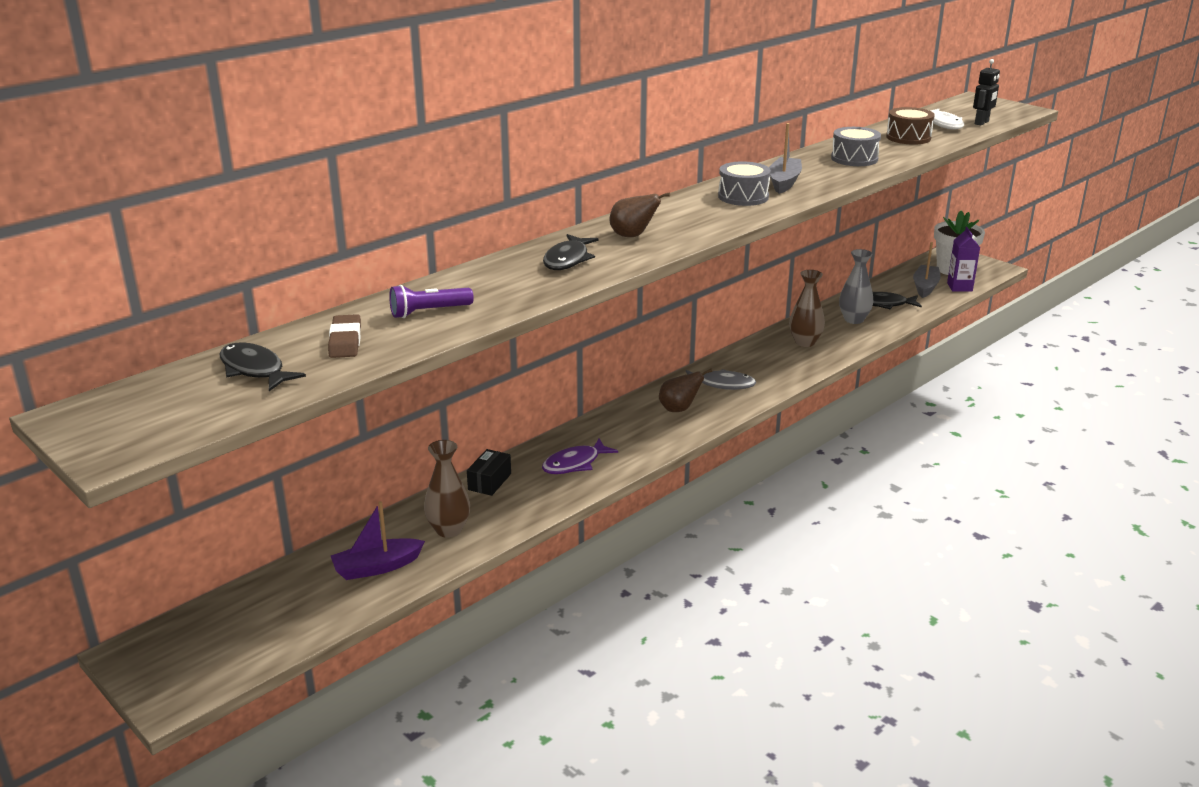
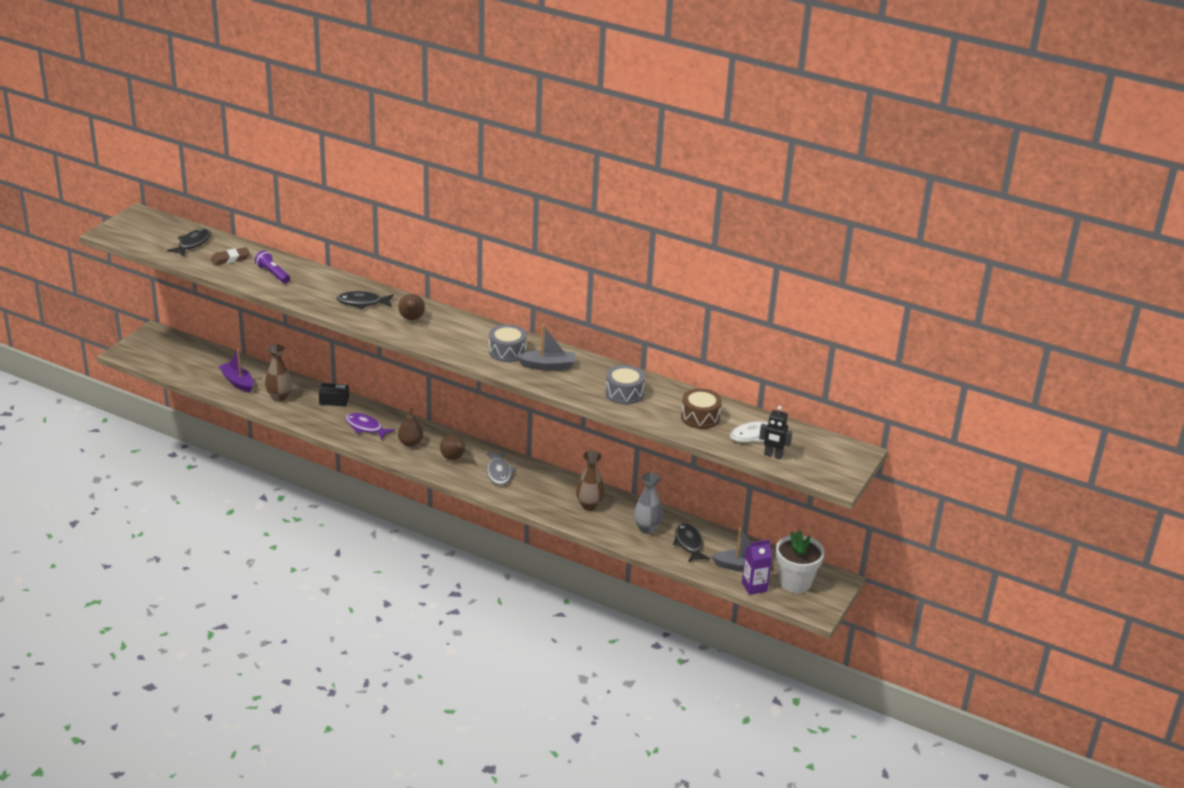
camera: 70 degrees right, 5 degrees up
none -> brown pear [398,408,423,447]

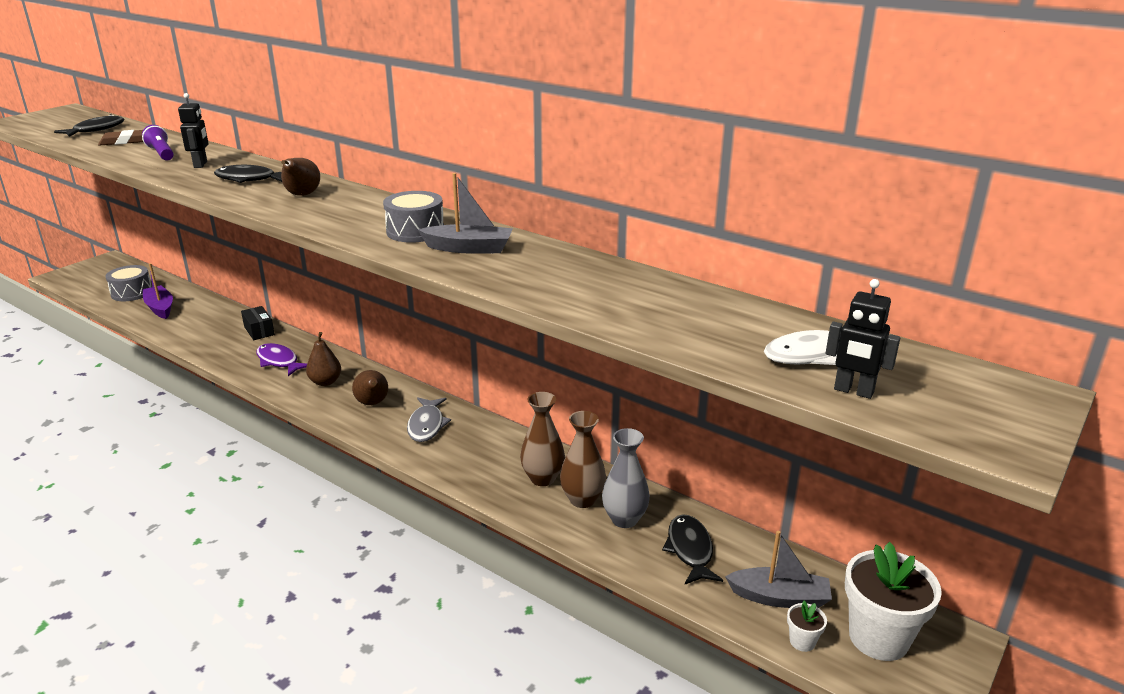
camera: 10 degrees right, 5 degrees down
brown vase [265,344,292,401] -> brown vase moved to [560,411,606,508]
black box [319,383,349,407] -> black box turned 45 degrees clockwise [241,306,275,340]
grey drum [605,365,645,405] -> grey drum moved to [105,265,152,301]
brown drum [681,388,722,429] -> none
purple carton [742,540,772,595] -> white flower pot [787,601,827,652]
none -> black robot [178,93,208,168]

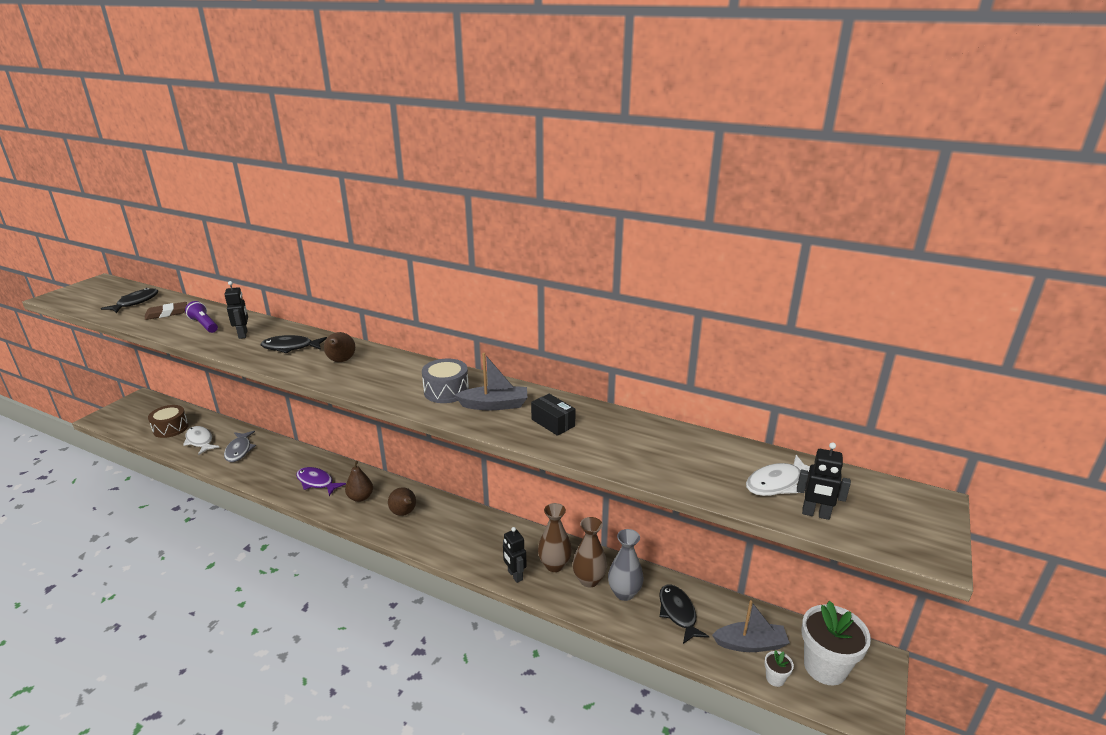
camera: 10 degrees left, 0 degrees up
grey drum [105,265,152,301] -> brown drum [148,405,189,438]
purple boat [143,263,173,319] -> white fish [183,426,220,455]
black box [241,306,275,340] -> black box moved to [531,394,576,436]
grey fish [407,398,451,442] -> grey fish moved to [224,431,256,462]
none -> black robot [503,527,527,583]

